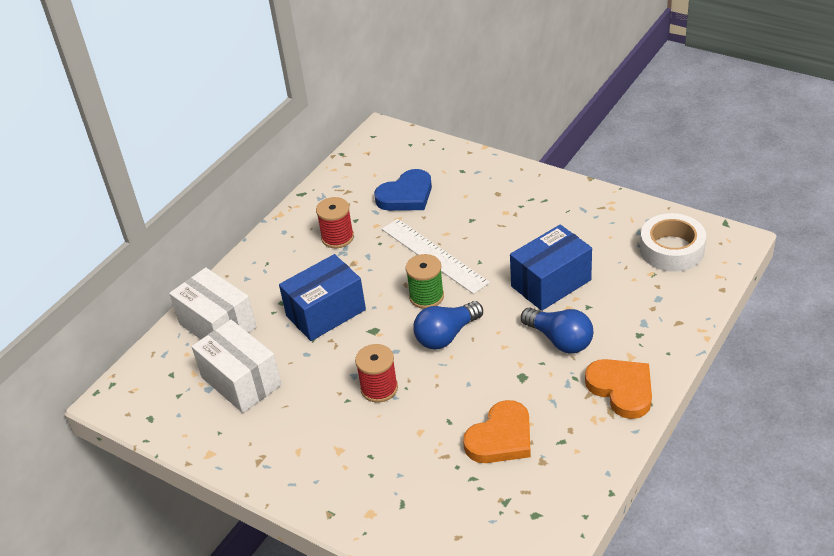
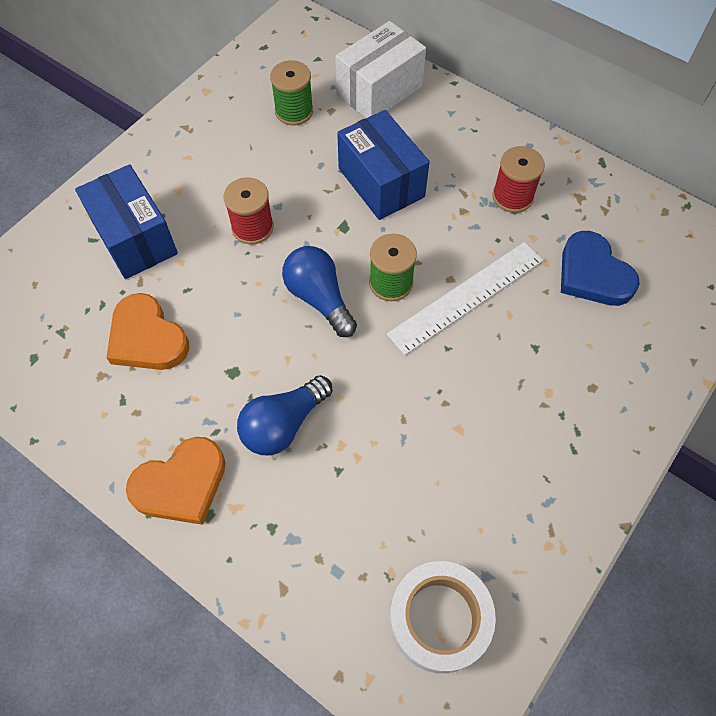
camera: 90 degrees right, 20 degrees up
white box [192,320,282,413] -> green spool [270,60,313,126]
blue box [510,225,592,311] -> blue box moved to [75,164,178,279]

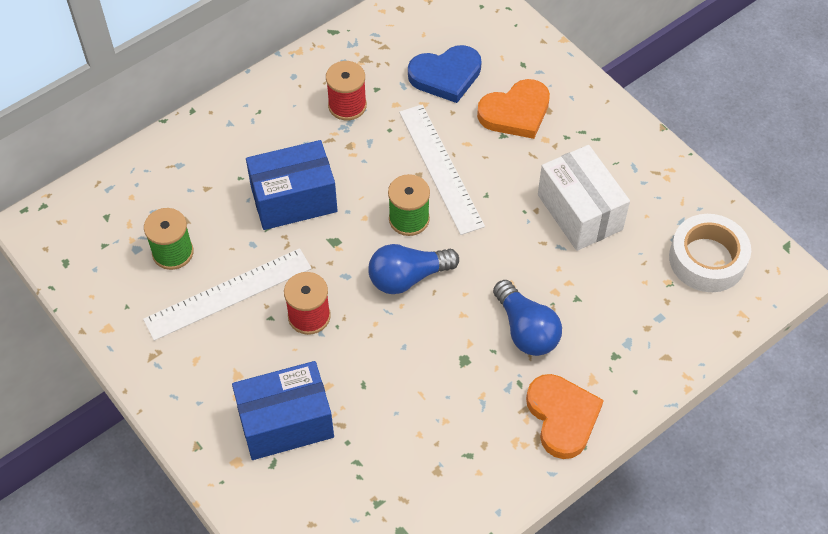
camera: 75 degrees left, 5 degrees down
orange heart [106,293,189,370] -> orange heart moved to [477,79,550,139]
white box [335,21,426,118] -> white box moved to [538,145,630,251]
none -> white ruler [143,248,312,341]

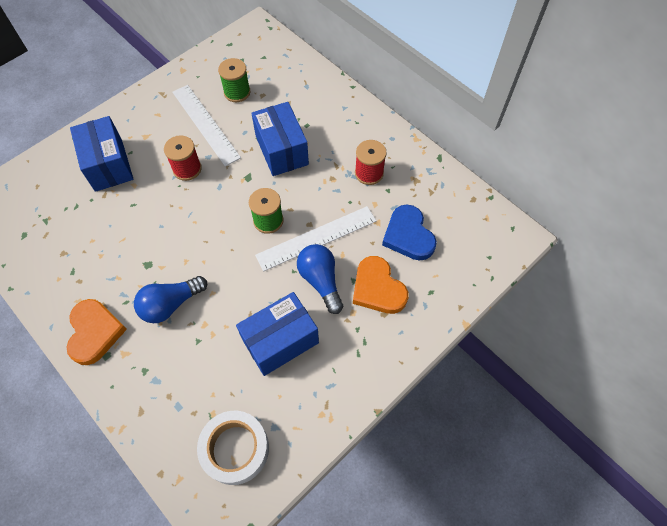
camera: 85 degrees right, 5 degrees up
blue light bulb [368,244,459,294] -> blue light bulb moved to [297,244,343,314]
orange heart [526,374,604,459] -> orange heart turned 75 degrees counterclockwise [66,299,127,365]
white box [538,145,630,251] -> blue box [236,292,319,376]

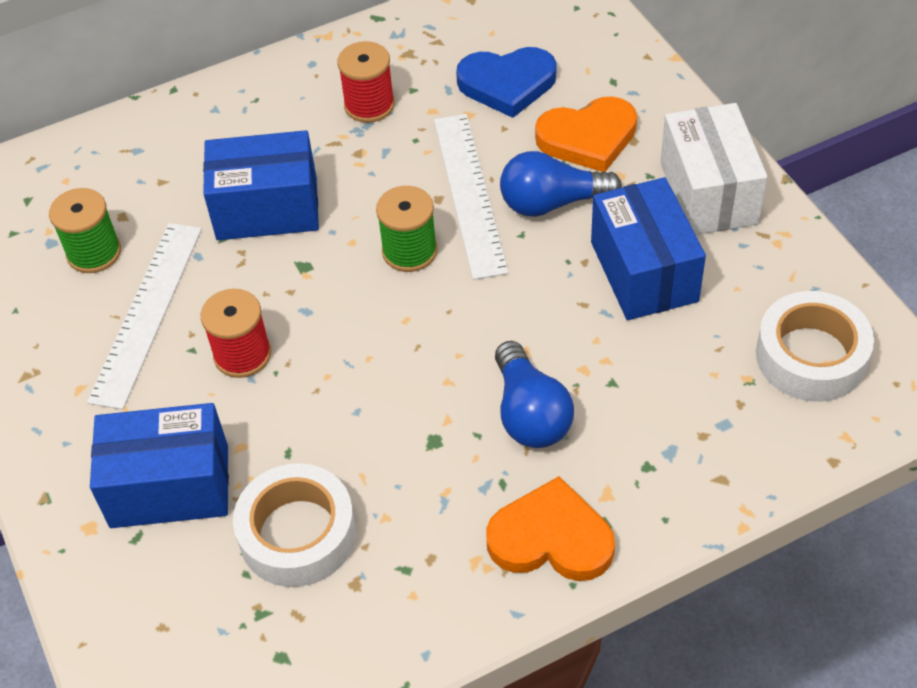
camera: 70 degrees left, 10 degrees down
white ruler [172,85,241,166] -> white ruler turned 60 degrees counterclockwise [87,223,202,410]
none -> white tape [233,463,356,587]
none -> white box [660,103,768,235]

